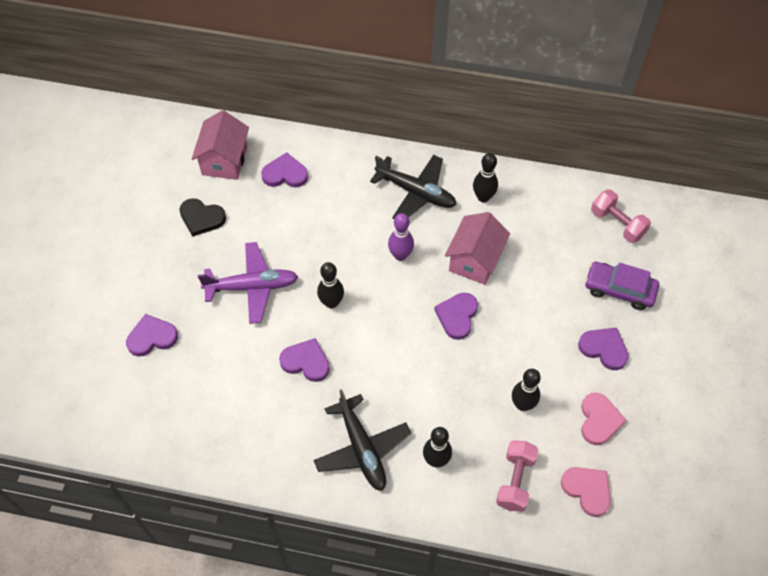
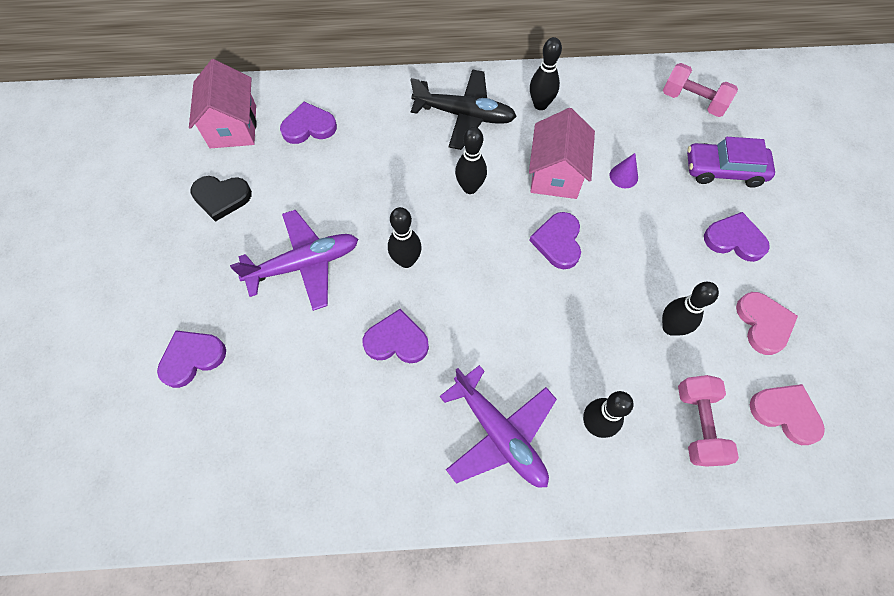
camera: 15 degrees left, 5 degrees up
black plane [314,389,411,491] -> purple plane [440,365,557,488]
purple bowling pin [388,213,414,261] -> black bowling pin [455,127,487,194]
none -> purple cone [610,153,638,188]

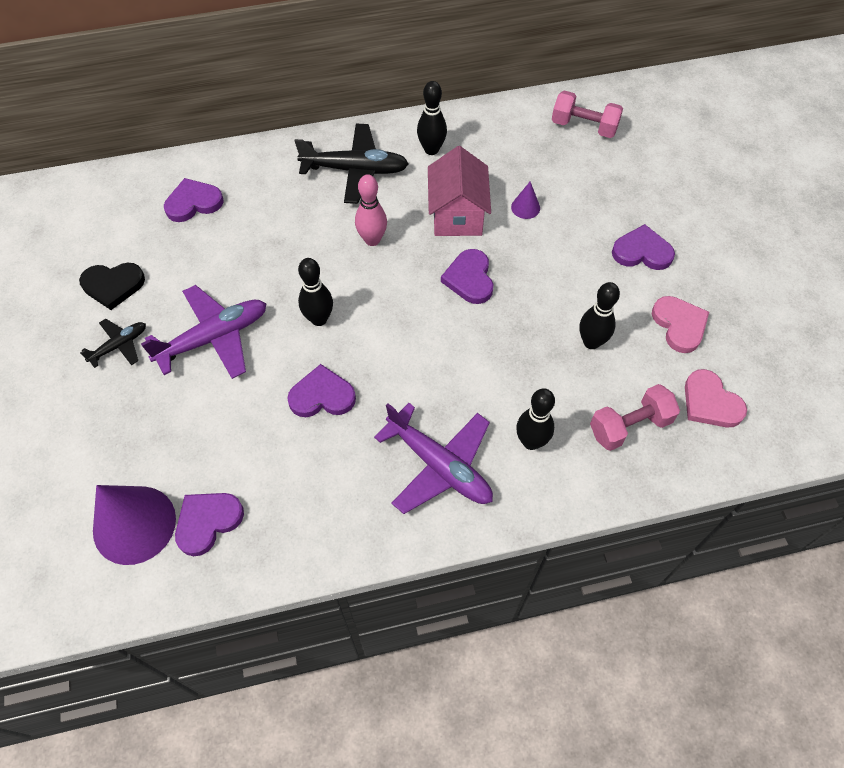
camera: 10 degrees left, 5 degrees down
purple heart [157,330,226,388] -> purple heart moved to [175,493,244,556]
pink house [189,59,257,148] -> none
black bowling pin [455,127,487,194] -> pink bowling pin [355,174,387,246]
pink dumbbell [678,375,739,466] -> pink dumbbell turned 75 degrees clockwise [590,384,680,451]
purple car [687,137,775,188] -> none
pink heart [750,384,825,445] -> pink heart turned 150 degrees counterclockwise [685,369,747,427]
none -> black plane [80,319,146,368]
none -> purple cone [93,485,176,565]

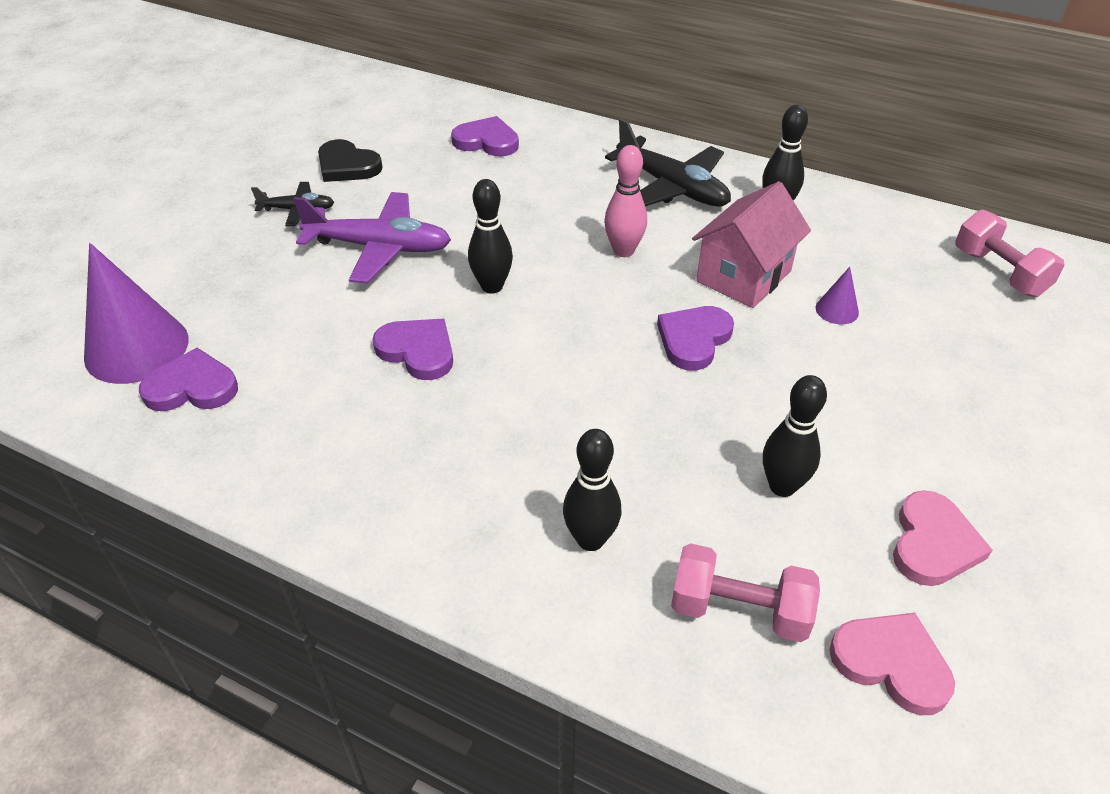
camera: 40 degrees right, 15 degrees down
purple plane [374,403,493,514] -> none
purple heart [612,224,675,270] -> none
pink heart [685,369,747,427] -> pink heart turned 120 degrees clockwise [829,613,955,715]

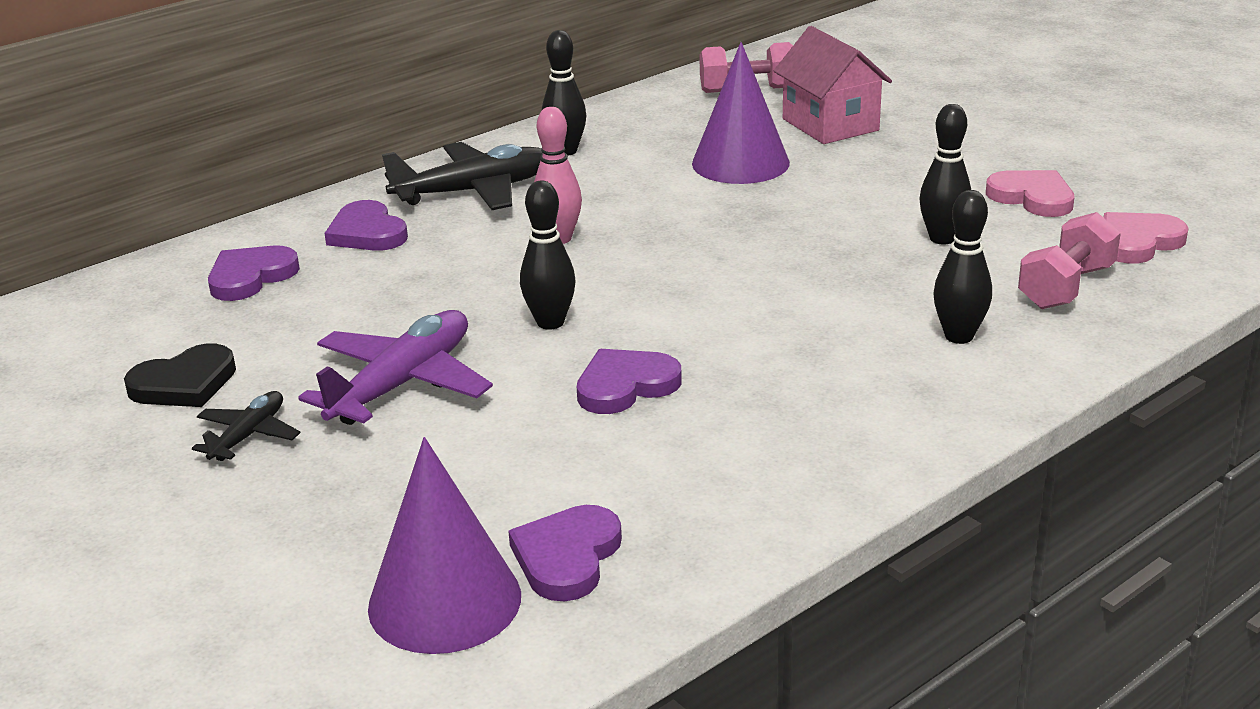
camera: 65 degrees left, 15 degrees down
purple heart [657,306,734,371] -> purple heart moved to [324,200,408,251]
pink house [692,181,811,308] -> pink house moved to [774,26,892,144]
purple cone [816,267,859,324] -> purple cone [692,42,790,184], size x2.26

